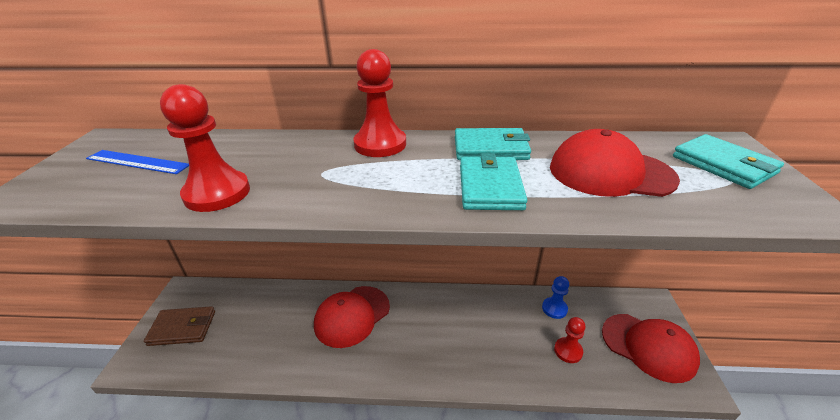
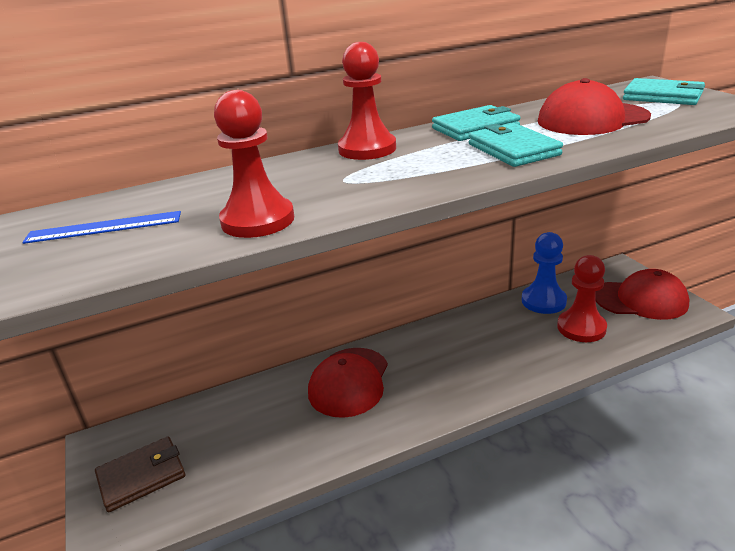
camera: 25 degrees left, 5 degrees down
blue pawn [542,276,569,319] -> blue pawn [522,232,567,314], size x1.63
red pawn [554,317,586,363] -> red pawn [557,255,607,342], size x1.63

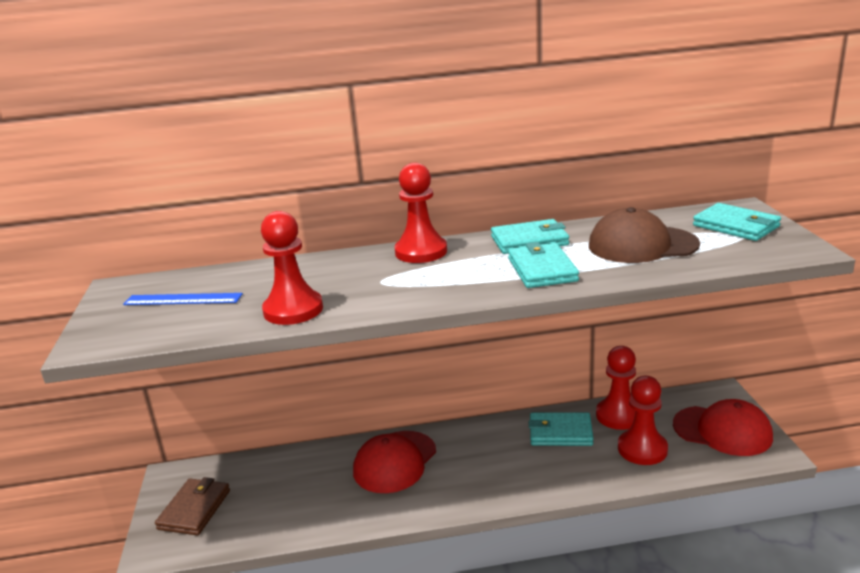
camera: 15 degrees right, 5 degrees down
brown wallet [95,436,185,512] -> brown wallet turned 60 degrees counterclockwise [155,477,230,535]
blue pawn [522,232,567,314] -> red pawn [596,346,636,430]
red cap [538,78,651,135] -> brown cap [589,207,700,263]
none -> turquoise wallet [529,413,593,446]

